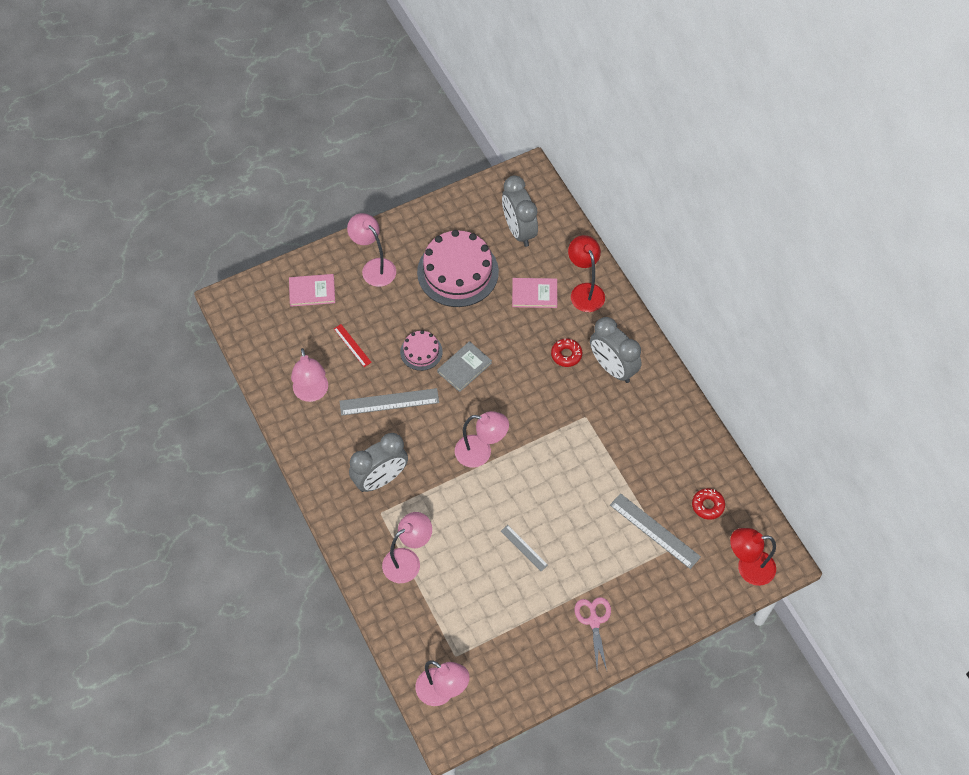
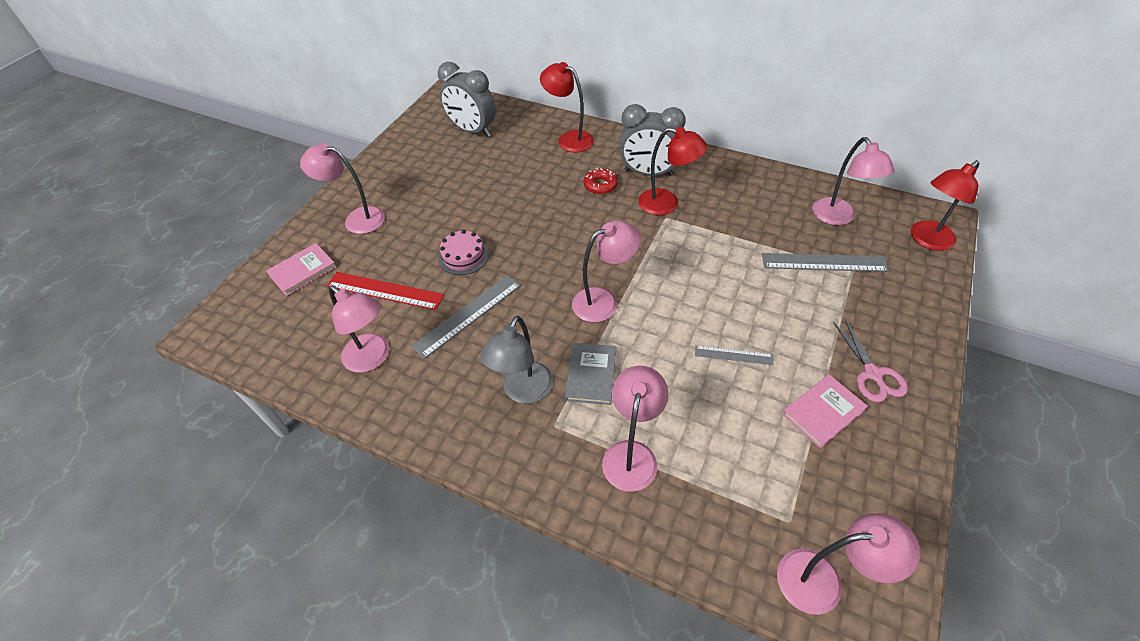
camera: 35 degrees left, 10 degrees down
red ruler [334,324,372,367] -> red ruler [327,272,444,310], size x1.76
grey clock [349,433,408,492] -> grey lamp [480,316,553,403]
pink cake [417,230,499,307] -> none
grey book [437,341,492,392] -> grey book moved to [565,343,616,405]
pink book [512,278,557,308] -> pink book moved to [782,375,868,448]
pink scissors [575,597,611,670] -> pink scissors turned 150 degrees counterclockwise [833,319,908,402]
red donut [692,488,725,520] -> pink lamp [812,137,894,225]
none -> red lamp [638,127,707,215]

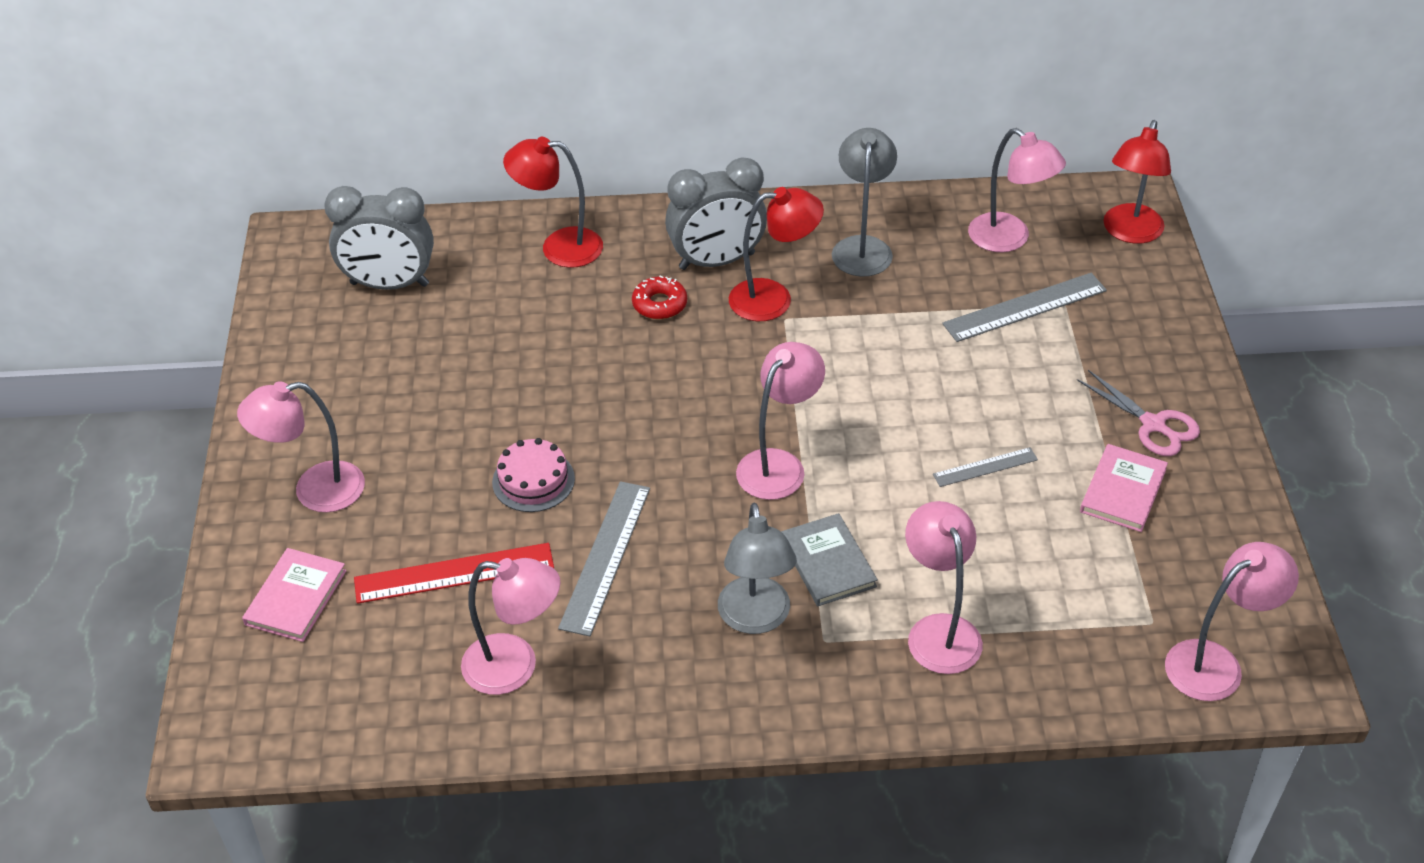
camera: 30 degrees left, 5 degrees down
none -> grey lamp [832,128,897,277]

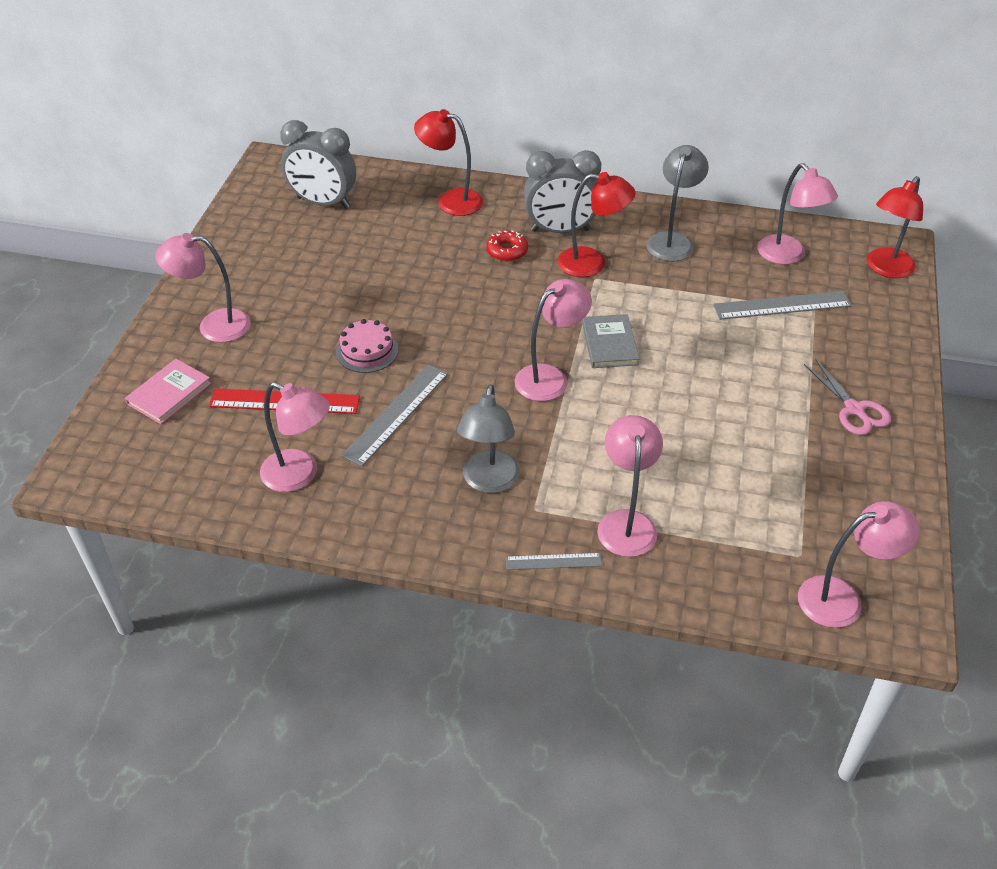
camera: 15 degrees right, 0 degrees up
grey book [781,513,878,606] -> grey book moved to [582,314,639,368]
grey ruler [933,447,1038,487] -> grey ruler moved to [506,553,602,570]
pink book [1080,444,1168,532] -> none

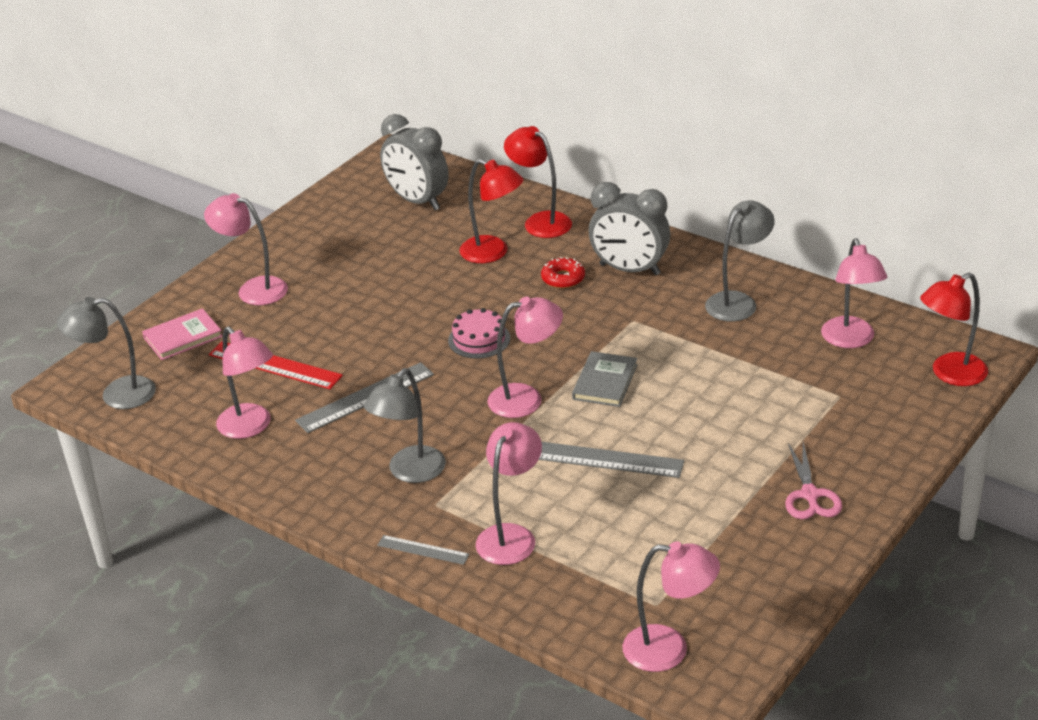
camera: 25 degrees right, 10 degrees down
pink cake [336,319,398,373] -> pink cake moved to [448,308,510,359]
red lamp [558,172,636,277] -> red lamp moved to [459,159,523,263]
grey ruler [713,291,852,320] -> grey ruler moved to [539,442,684,478]
none -> grey lamp [57,297,156,409]

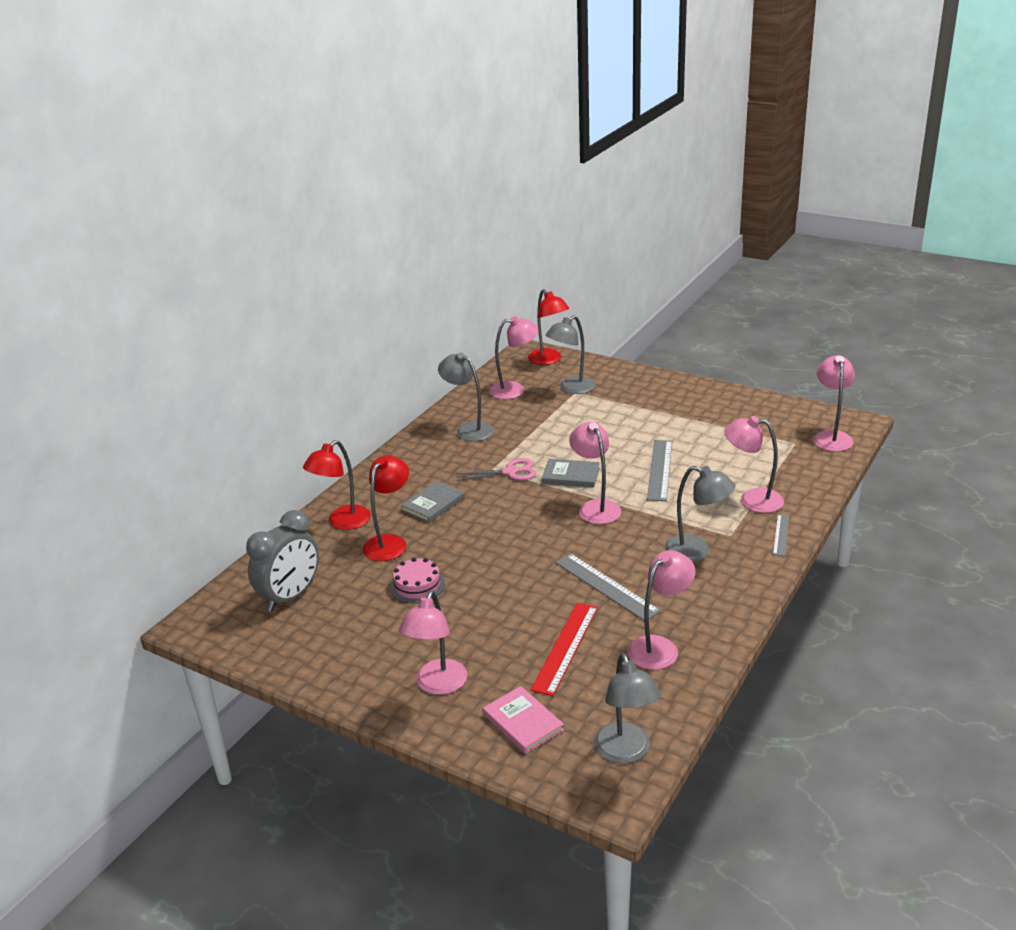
camera: 95 degrees left, 5 degrees down
pink cake [448,308,510,359] -> pink cake moved to [390,558,445,603]
red donut [541,257,585,289] -> grey book [401,481,465,523]
grey clock [589,182,670,275] -> none
pink scissors [785,442,842,519] -> pink scissors moved to [455,458,536,481]
none -> grey lamp [545,315,595,394]

